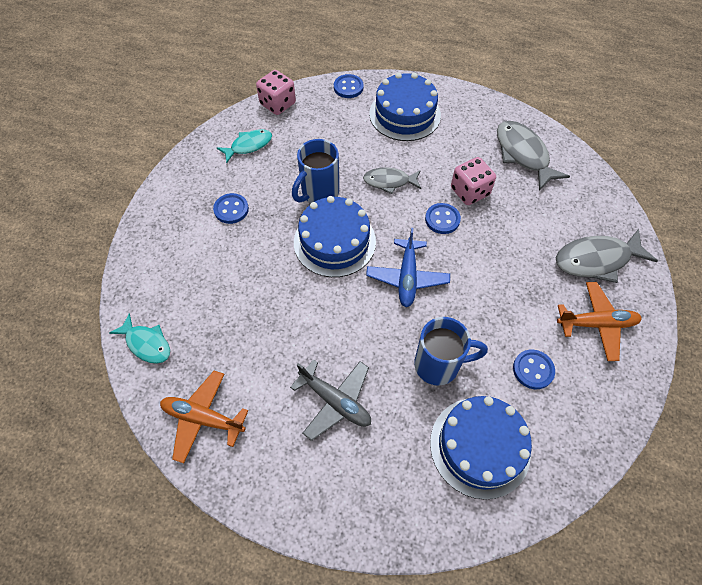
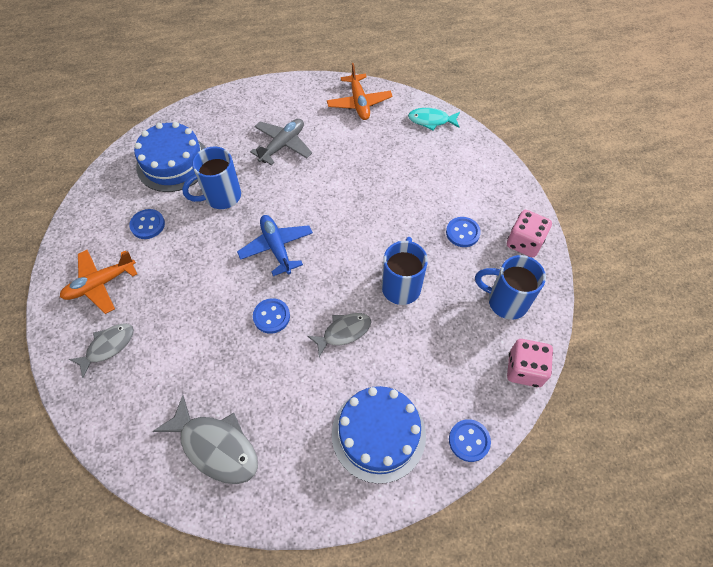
camera: 150 degrees right, 0 degrees up
orange plane [160,371,248,463] -> orange plane turned 90 degrees clockwise [327,63,393,120]
turquoise fish [217,129,272,163] -> blue mug [475,255,546,320]
grey plane [290,359,371,441] -> grey plane turned 120 degrees clockwise [250,119,312,165]
blue cake [294,196,376,277] -> none
pink dice [451,157,496,205] -> pink dice moved to [507,210,552,258]
grey fish [556,229,658,283] -> grey fish [69,323,134,378], size x0.63

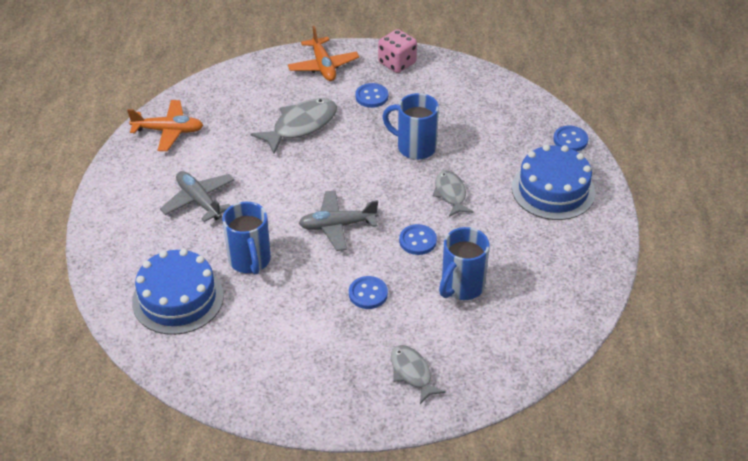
camera: 75 degrees left, 15 degrees down
orange plane [60,250,137,314] -> orange plane moved to [288,26,359,81]
blue button [129,209,165,239] -> blue button moved to [349,276,388,309]
grey fish [152,395,258,484] -> grey fish moved to [250,98,337,154]
blue plane [237,215,313,276] -> grey plane [299,190,379,251]
turquoise fish [408,108,460,131] -> none
blue mug [475,255,546,320] -> blue mug moved to [439,227,490,300]
pink dice [507,339,553,387] -> none

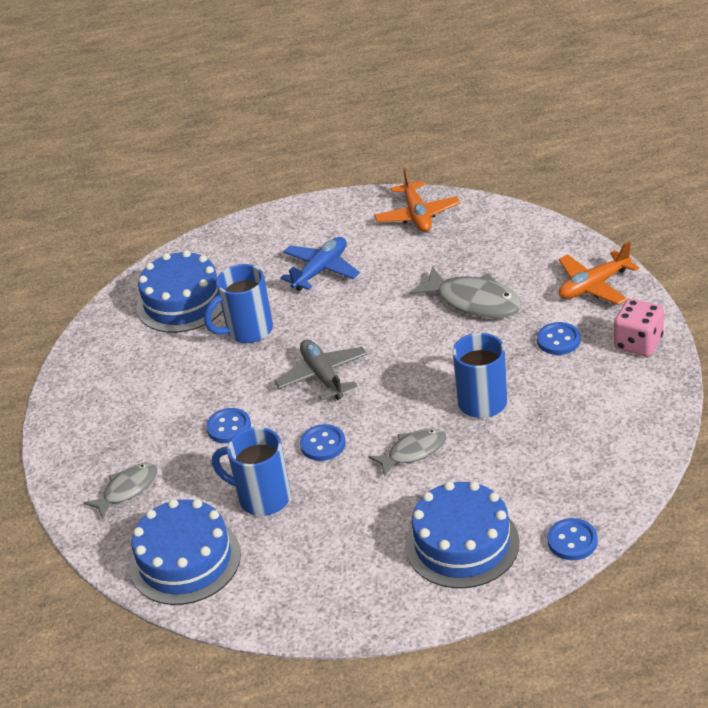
camera: 80 degrees right, 5 degrees down
grey plane [160,171,235,222] -> blue plane [281,237,360,291]
none -> blue cake [130,499,241,605]

